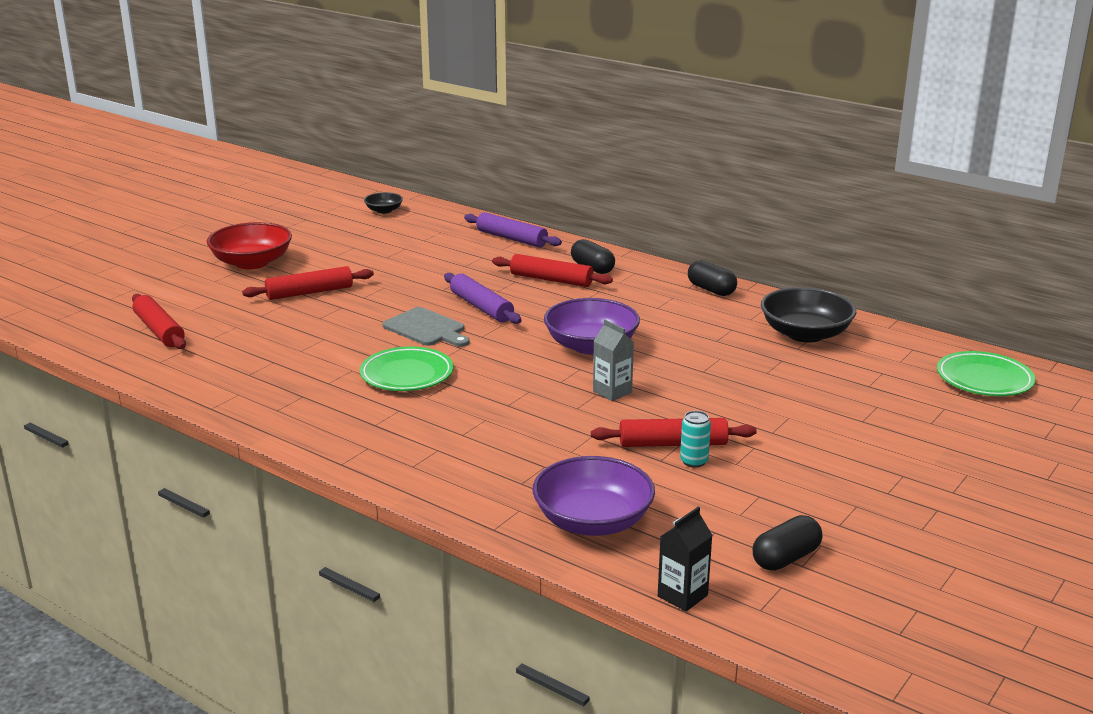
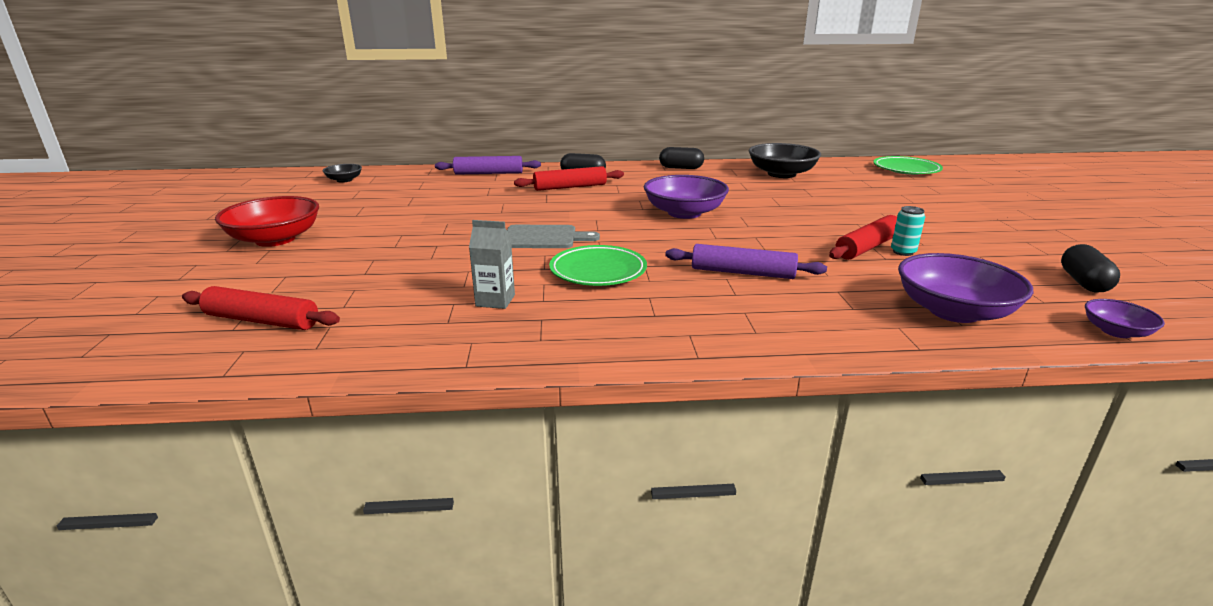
camera: 40 degrees left, 0 degrees up
red rolling pin [242,266,374,300] -> none
purple rolling pin [444,273,522,324] -> purple rolling pin moved to [665,244,827,279]
grey carton [593,319,634,401] -> grey carton moved to [469,220,515,309]
black carton [658,507,713,611] -> purple bowl [1085,299,1165,338]

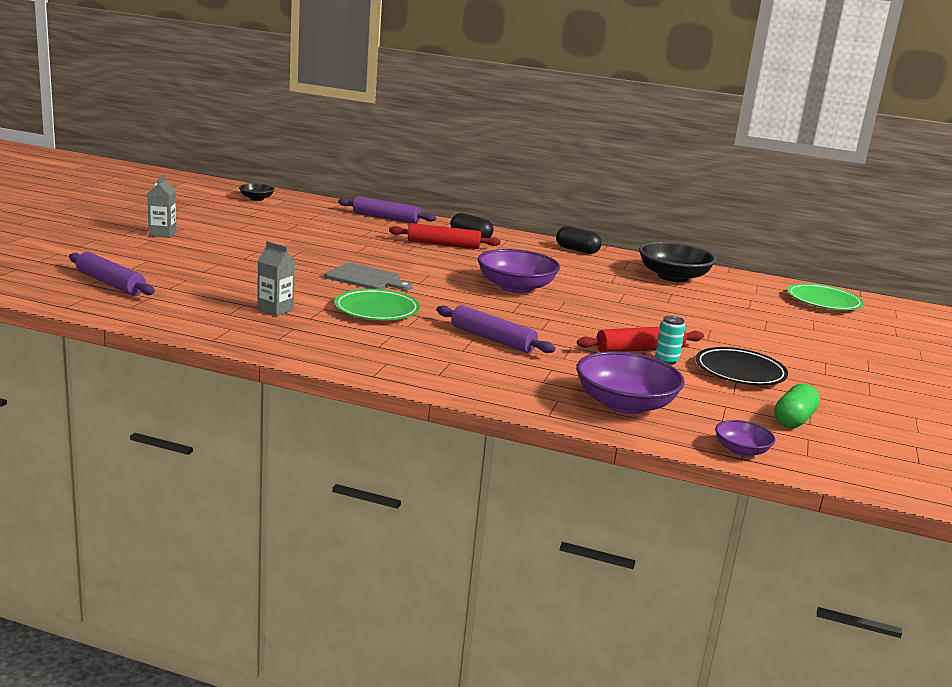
camera: 20 degrees right, 5 degrees down
red rolling pin [182,286,340,330] -> purple rolling pin [69,252,155,296]
red bowl [215,196,319,247] -> grey carton [148,175,177,238]
black capsule [1061,244,1120,293] -> green capsule [774,383,820,428]
none -> black plate [696,347,788,385]

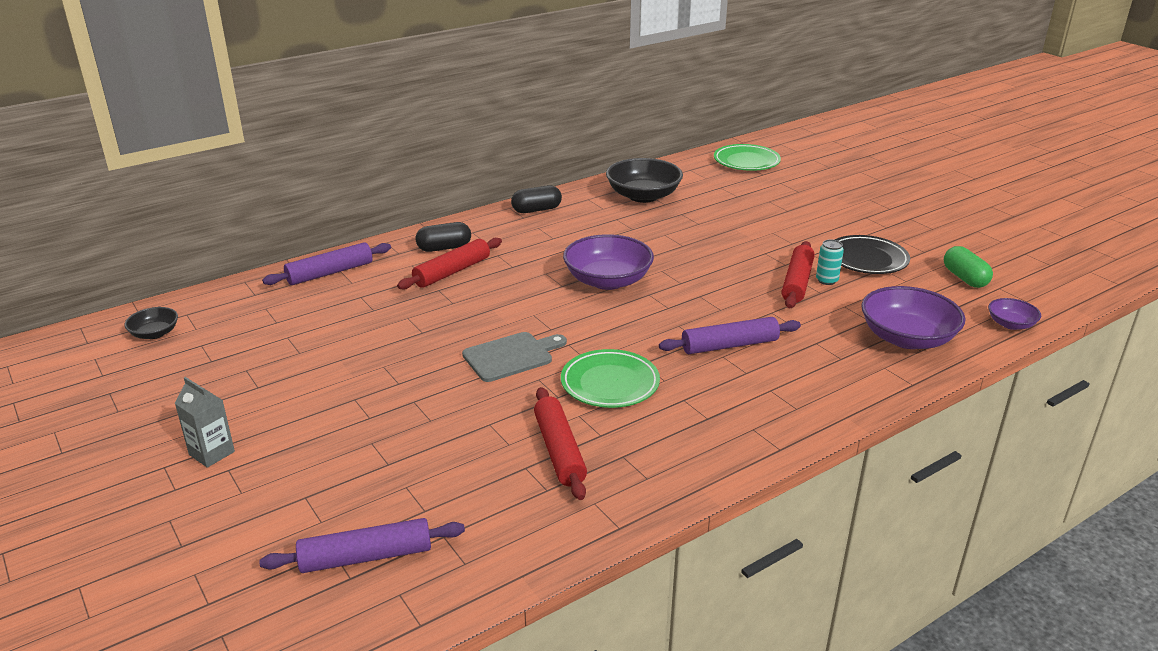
camera: 50 degrees left, 10 degrees up
grey carton [257,241,295,316] -> red rolling pin [534,387,587,500]

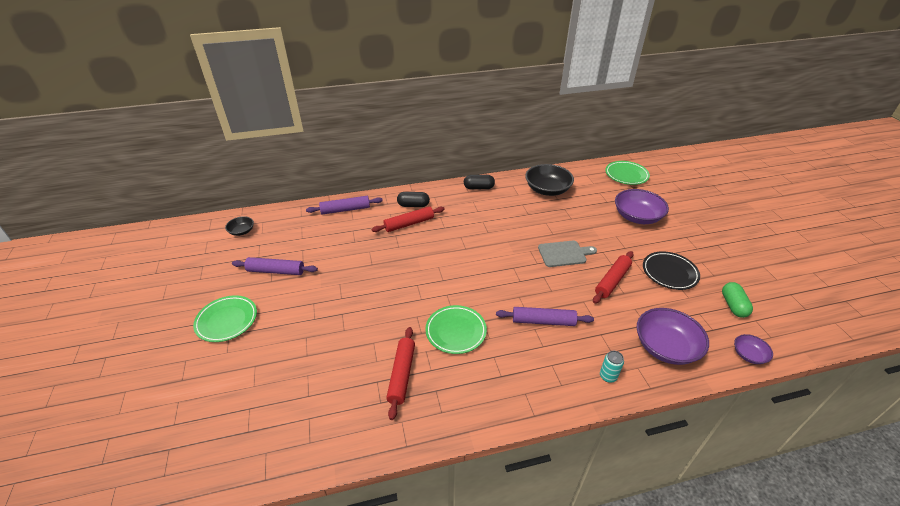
camera: 20 degrees right, 10 degrees up
grey carton [175,377,235,468] -> green plate [193,295,257,342]
purple rolling pin [259,518,465,573] -> purple rolling pin moved to [232,257,318,275]
grey cutting board [462,332,567,382] -> grey cutting board moved to [538,241,597,267]
purple bowl [563,234,654,290] -> purple bowl moved to [615,189,669,224]
turquoise can [816,239,844,285] -> turquoise can moved to [600,351,624,383]

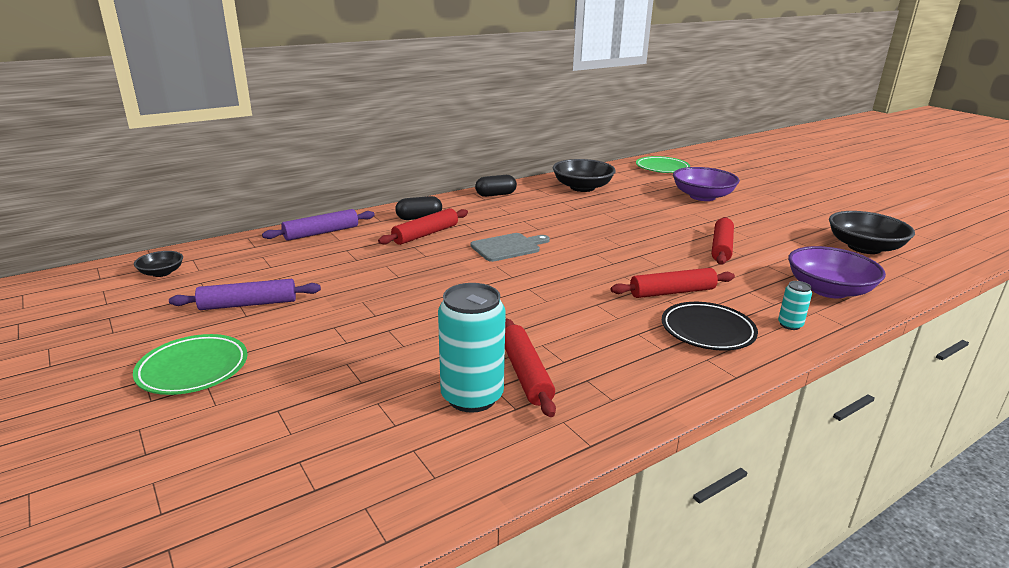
camera: 20 degrees left, 15 degrees down
green plate [425,305,487,354] -> none
purple rolling pin [496,307,594,326] -> red rolling pin [611,268,735,298]
grey cutting board [538,241,597,267] -> grey cutting board moved to [470,233,550,262]
black plate [643,251,700,290] -> black plate moved to [662,302,758,350]
green capsule [722,282,753,318] -> black bowl [829,211,915,254]
purple bowl [734,334,773,364] -> none
none -> turquoise can [438,283,506,413]

